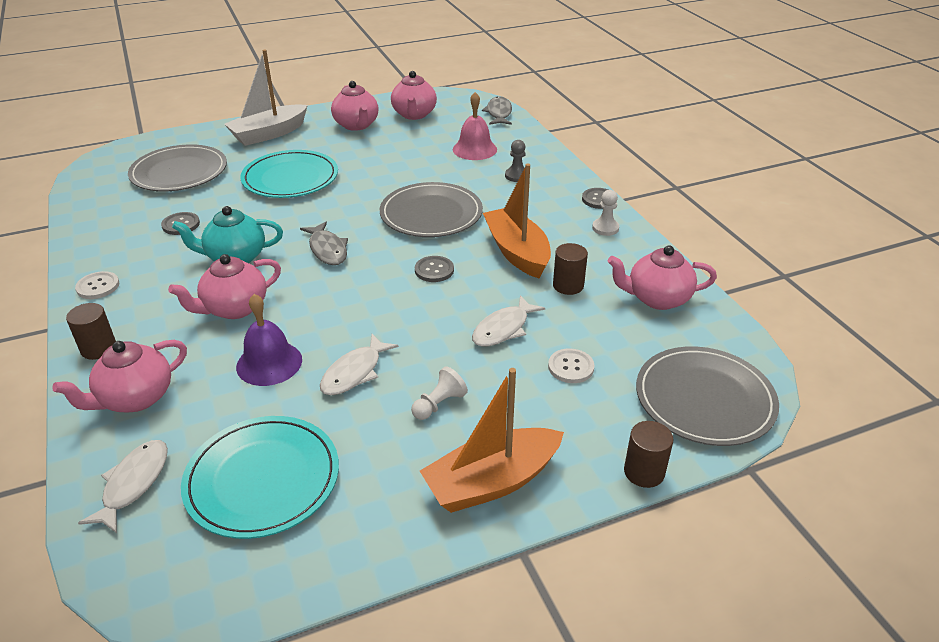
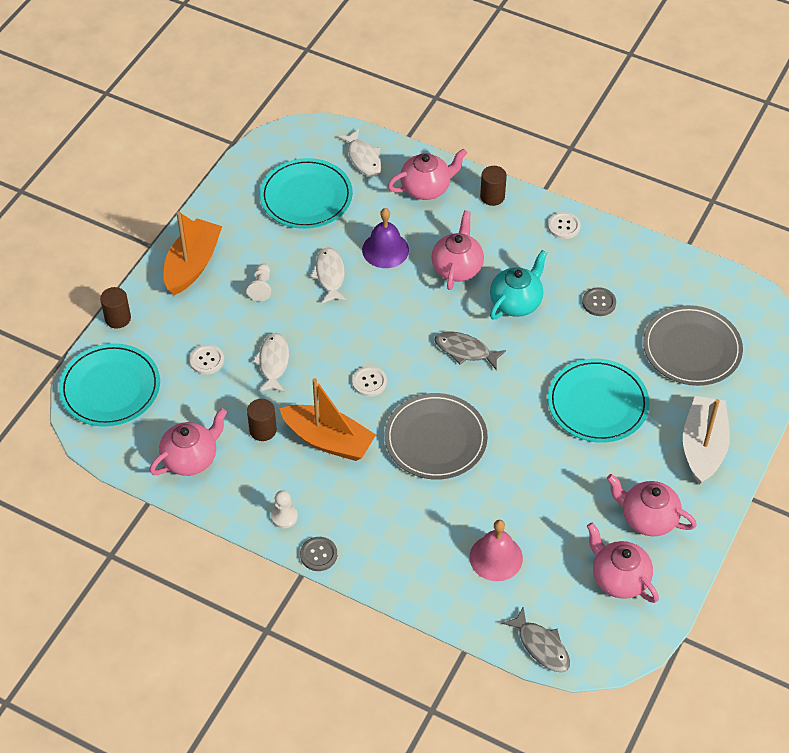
camera: 140 degrees right, 15 degrees up
pink teapot [52,340,187,412] -> pink teapot turned 60 degrees clockwise [388,149,467,200]
grey button [415,256,454,282] -> white button [352,366,387,397]
grey pawn [505,140,526,182] -> none
grey plate [636,346,779,446] -> turquoise plate [59,343,160,427]

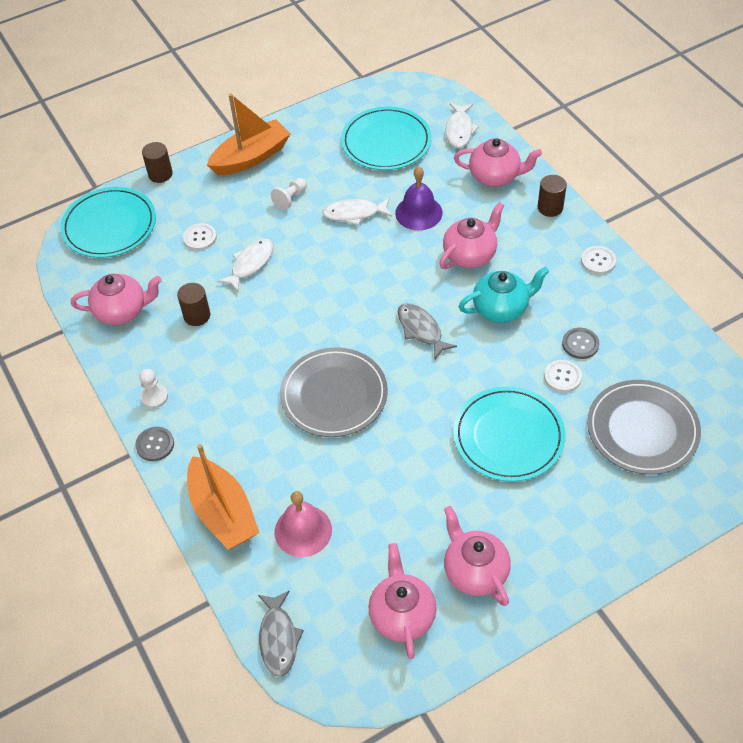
camera: 35 degrees right, 0 degrees up
orange boat [279,378,376,461] -> orange boat moved to [187,444,259,550]
white fish [310,247,347,303] -> white fish turned 120 degrees counterclockwise [322,198,392,226]
white button [352,366,387,397] -> white button moved to [544,360,582,392]
white boat [683,396,730,485] -> none

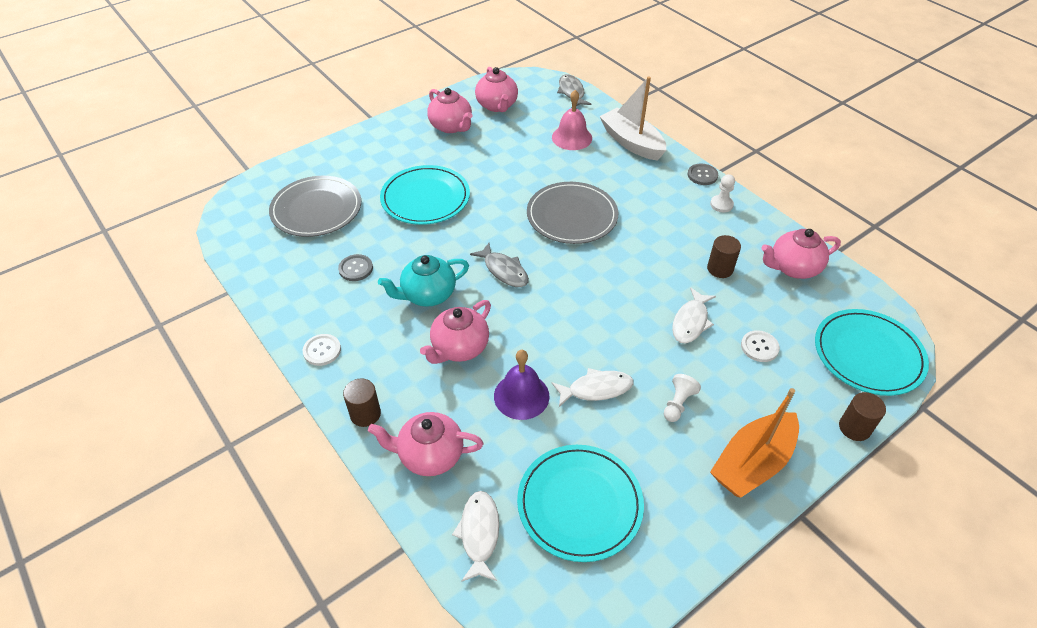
camera: 170 degrees right, 5 degrees down
orange boat [187,444,259,550] -> white boat [600,76,666,161]
white button [544,360,582,392] -> none

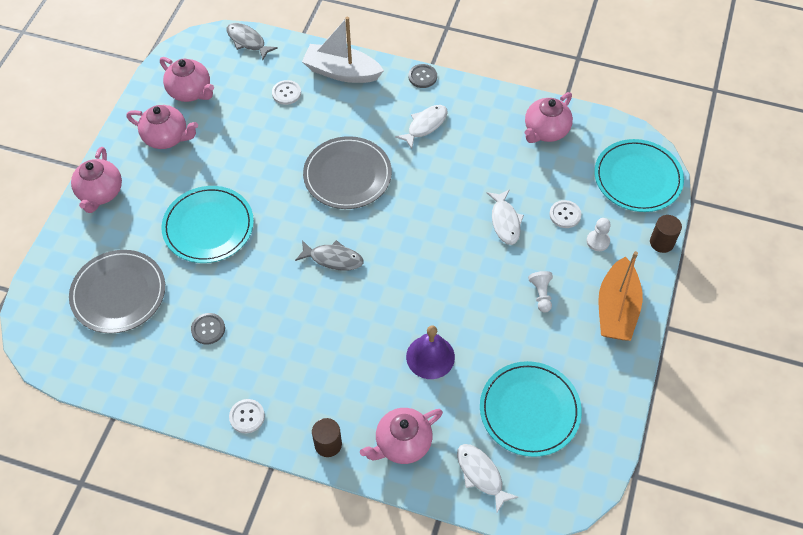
camera: 35 degrees left, 10 degrees up
turquoise teapot [378,255,469,307] -> none
pink teapot [420,300,491,364] -> pink teapot moved to [71,147,122,213]
pink bell [552,90,592,150] -> white button [272,80,301,105]
white fish [552,368,634,407] -> white fish moved to [395,105,448,149]
brown cylinder [707,235,741,278] -> none
white pawn [710,174,735,212] -> white pawn moved to [586,218,611,251]

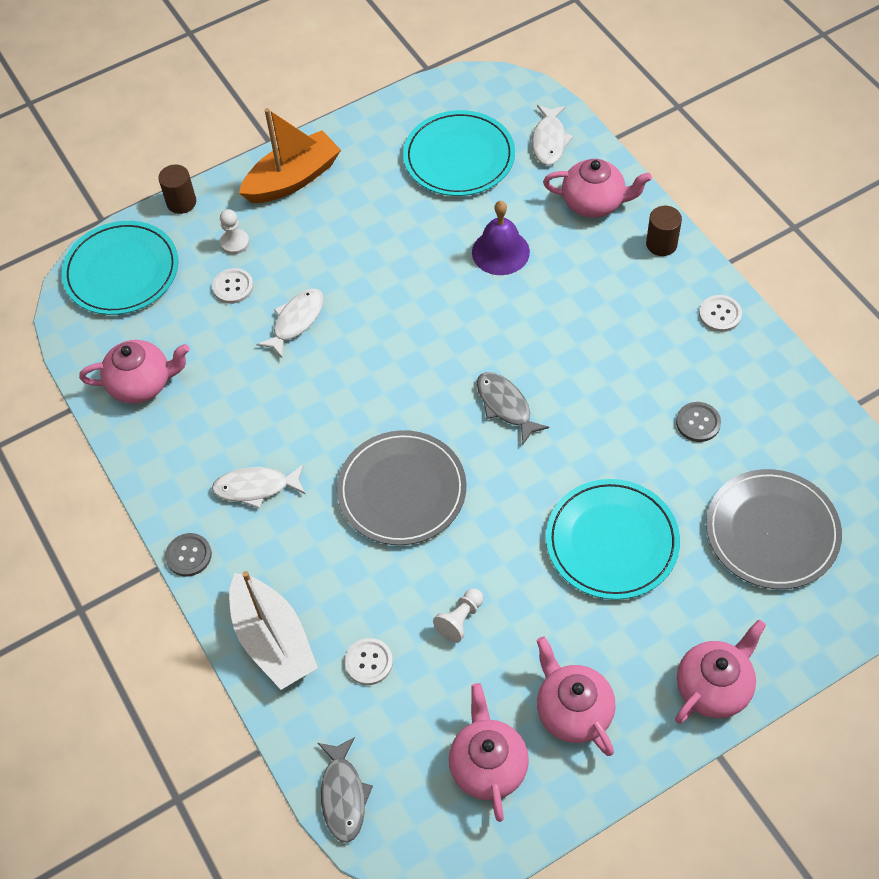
camera: 135 degrees left, 0 degrees up
white pawn [528,271,553,313] -> white pawn moved to [433,588,483,643]

